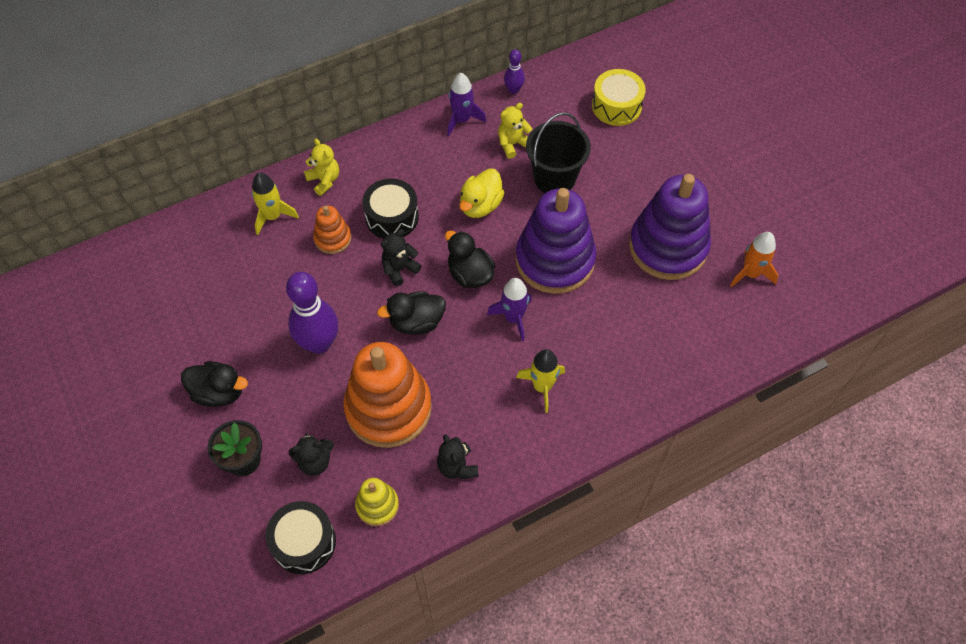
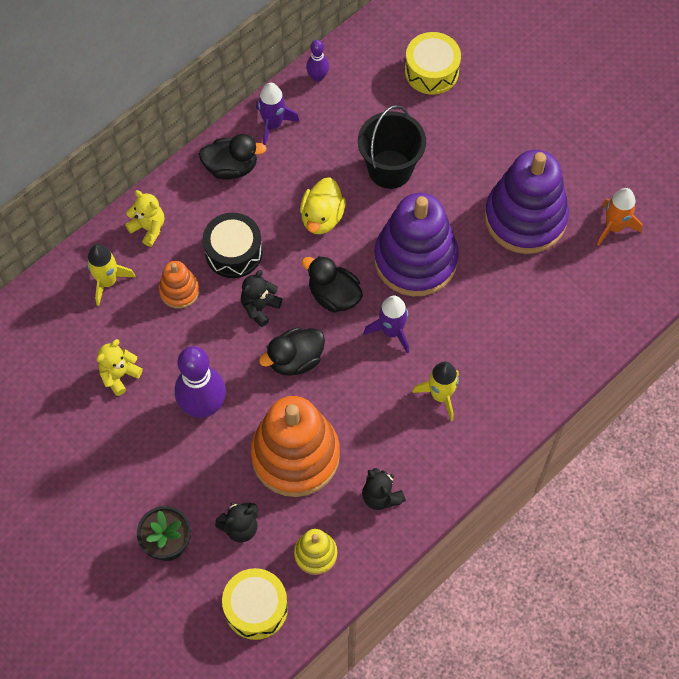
camera: 15 degrees left, 5 degrees up
black duck [181,361,248,407] -> black duck moved to [199,134,267,180]
black drum [266,501,336,574] -> yellow drum [222,568,288,640]
yellow teddy bear [498,103,533,159] -> yellow teddy bear moved to [96,339,143,396]

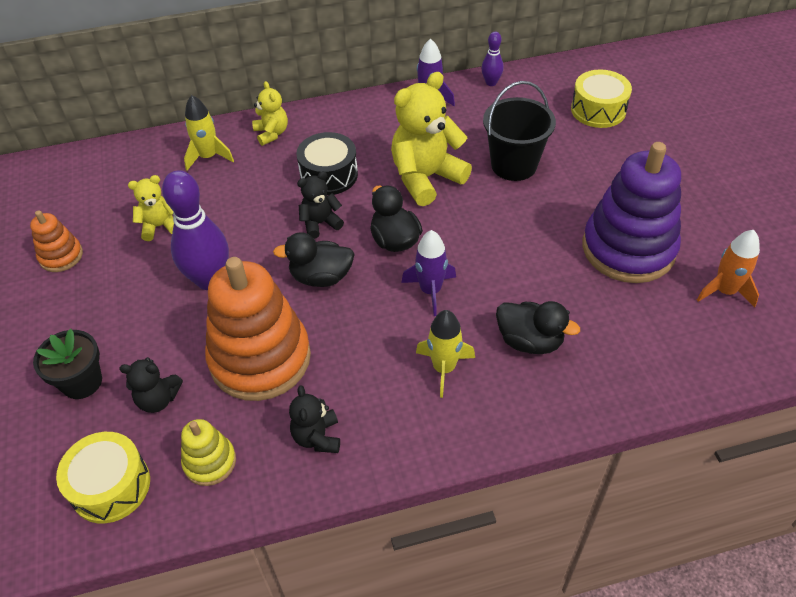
camera: 30 degrees right, 15 degrees down
orange stacking toy [159,261,199,309] -> orange stacking toy moved to [30,210,83,272]
black duck [199,134,267,180] -> black duck moved to [496,301,580,354]
yellow duck [300,177,346,234] -> yellow teddy bear [391,72,472,206]
purple stacking toy [374,193,459,297] -> none

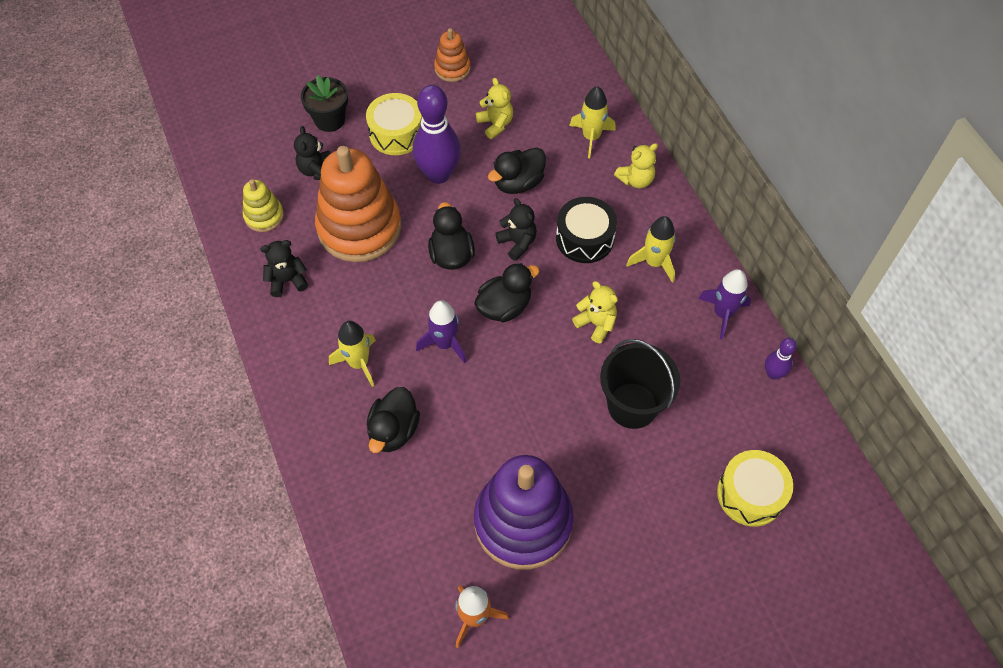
camera: 80 degrees right, 10 degrees up
yellow drum [56,432,150,523] -> yellow drum moved to [366,93,422,155]
yellow teddy bear [391,72,472,206] -> yellow teddy bear [572,281,618,343], size x0.52
none -> black duck [488,147,546,194]
none -> yellow rocket [626,216,676,283]

